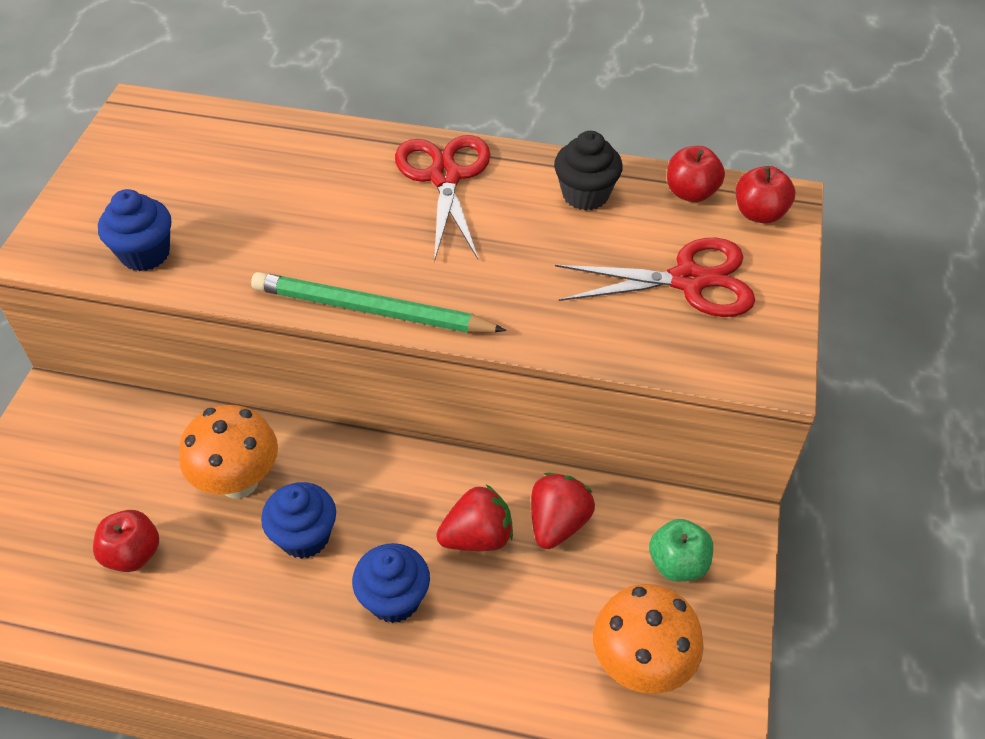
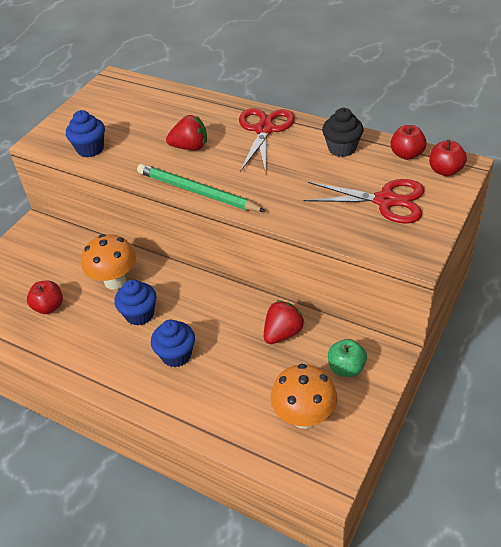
camera: 20 degrees right, 5 degrees down
red strawberry [436,484,513,551] -> red strawberry moved to [166,115,207,150]

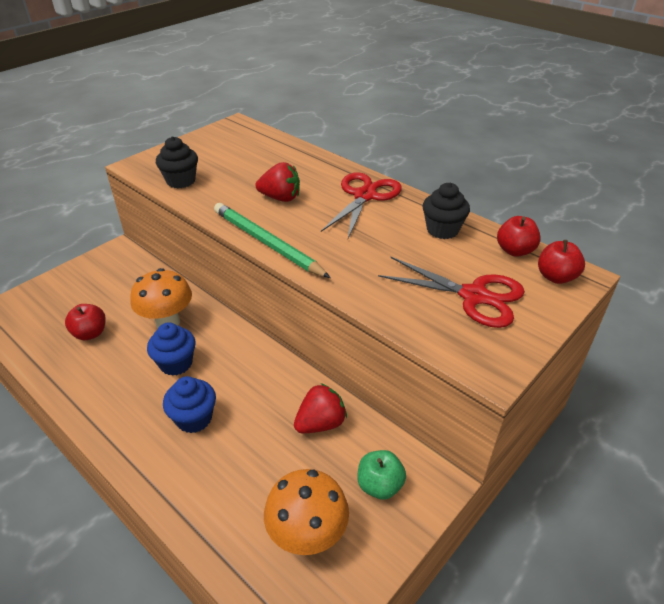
camera: 10 degrees right, 5 degrees down
blue cupcake [66,110,105,157] -> black cupcake [156,136,198,188]

